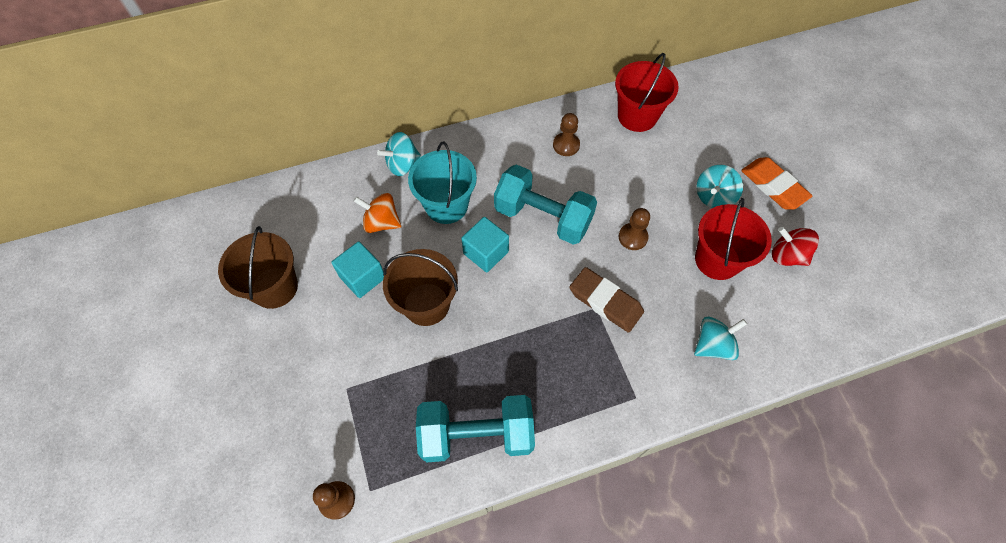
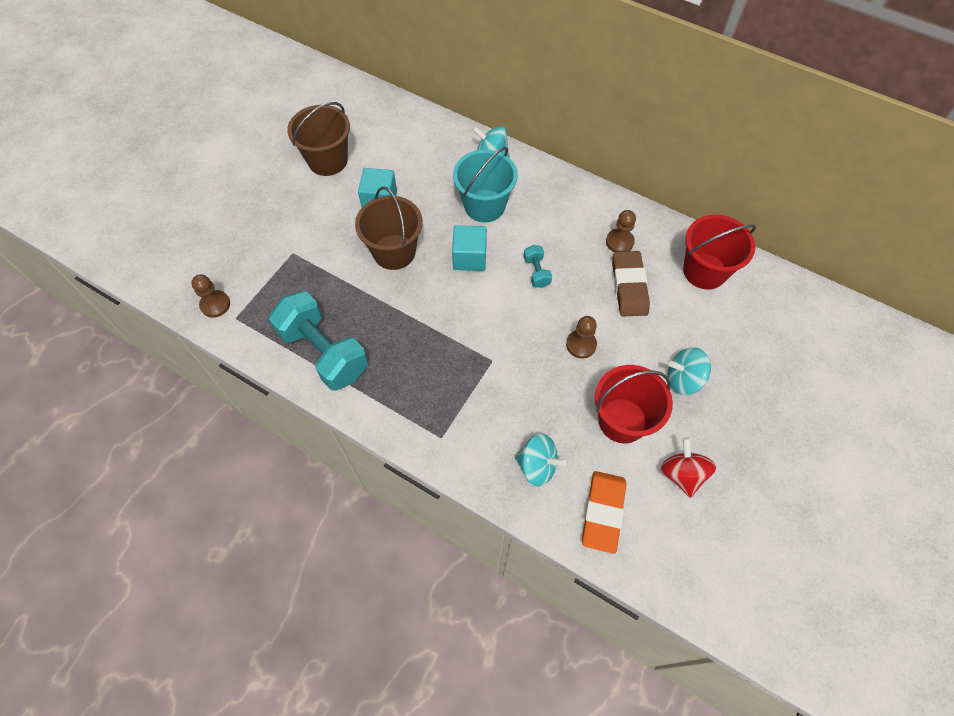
camera: 50 degrees right, 0 degrees up
orange spinning top [354,193,401,233] -> none
turquoise dumbbell [494,164,597,245] -> turquoise dumbbell [524,245,552,288], size x0.43
brown eraser [570,267,644,333] -> brown eraser moved to [612,251,650,316]
orange eraser [741,157,812,209] -> orange eraser moved to [582,471,626,554]

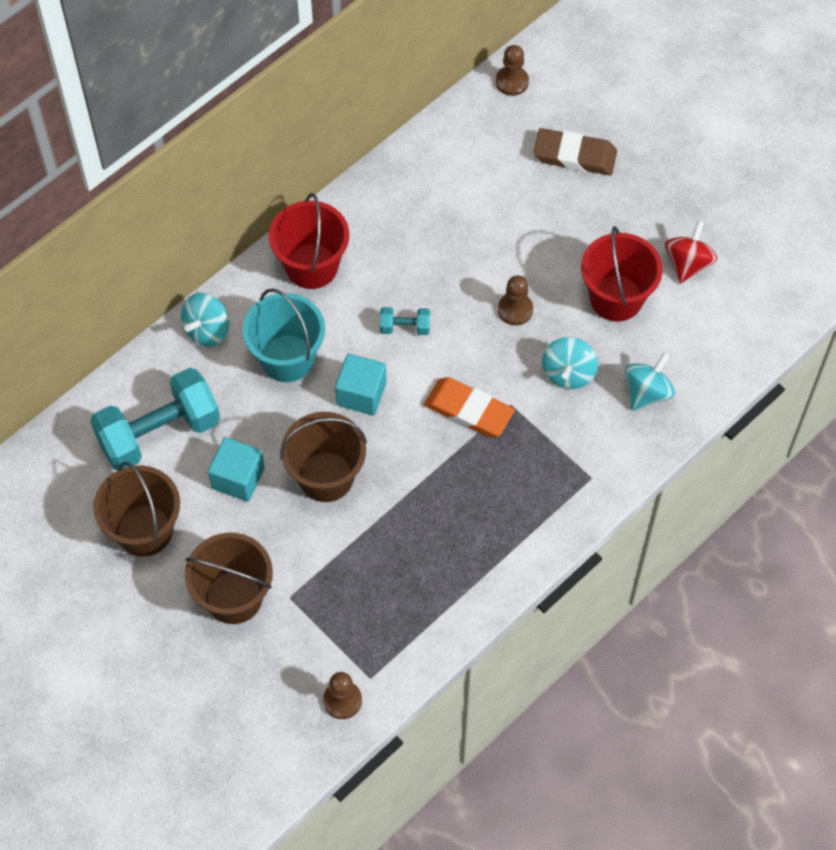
camera: 75 degrees left, 0 degrees up
turquoise dumbbell [269,291,368,391] -> turquoise dumbbell moved to [90,368,220,471]
orange eraser [582,471,626,554] -> orange eraser moved to [424,377,515,437]
brown pawn [606,210,636,252] -> brown pawn moved to [496,45,529,96]
brown eraser [612,251,650,316] -> brown eraser moved to [533,128,617,175]
red spinning top [661,437,716,498] -> red spinning top turned 105 degrees clockwise [665,221,717,284]
turquoise spinning top [668,347,711,395] -> turquoise spinning top moved to [542,337,598,389]
red bucket [683,215,756,290] -> red bucket moved to [269,193,349,289]
none -> brown bucket [185,533,273,624]

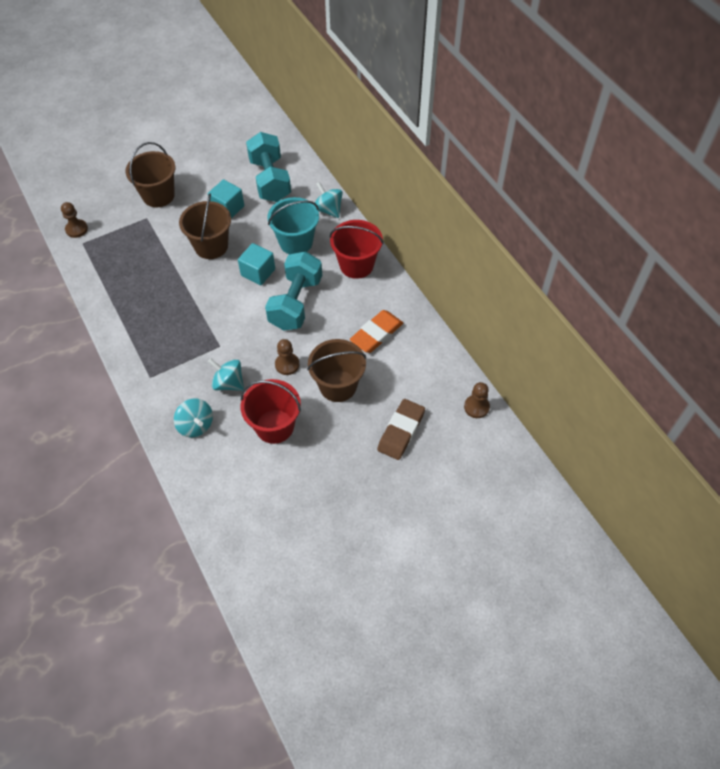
camera: 105 degrees right, 5 degrees down
brown bucket [93,462,180,556] -> brown bucket moved to [307,339,366,402]
turquoise dumbbell [380,307,430,335] -> turquoise dumbbell [265,251,322,330], size x2.30
orange eraser [424,377,515,437] -> orange eraser moved to [350,310,403,353]
red spinning top [665,221,717,284] -> none

